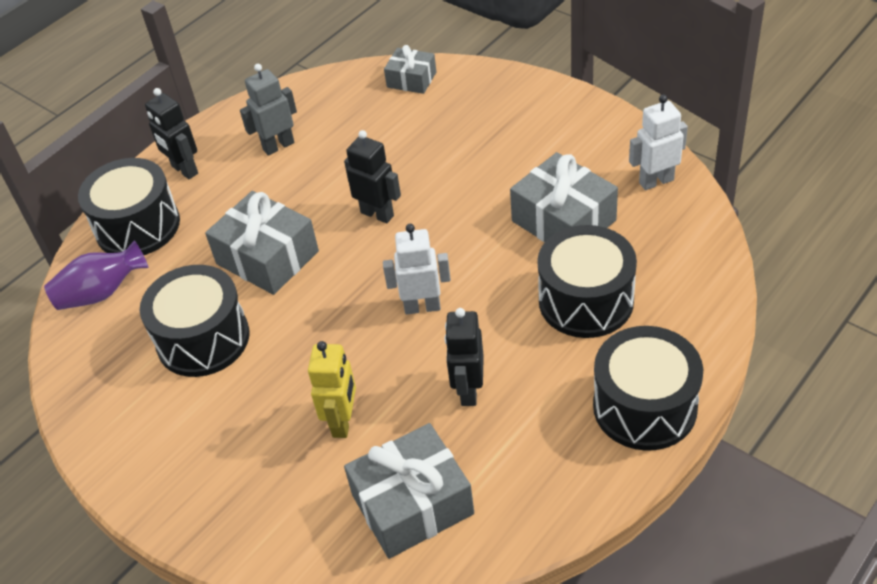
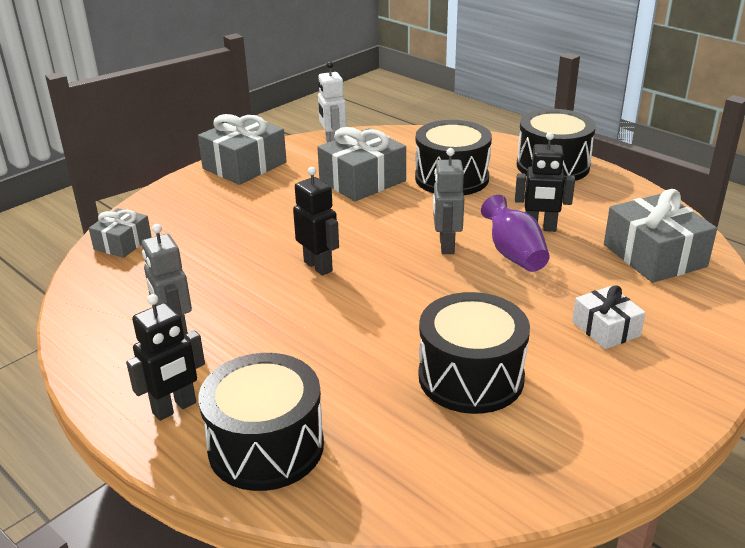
camera: 90 degrees left, 15 degrees down
purple vase [44,241,149,310] -> purple vase moved to [481,195,550,272]
grey gift [205,191,319,295] -> grey gift moved to [198,114,287,185]
yellow robot [308,341,356,438] -> none
black robot [344,130,401,223] -> black robot turned 105 degrees clockwise [293,167,339,276]
white robot [383,224,451,315] -> grey robot [433,148,464,254]
none -> white gift [572,285,646,349]

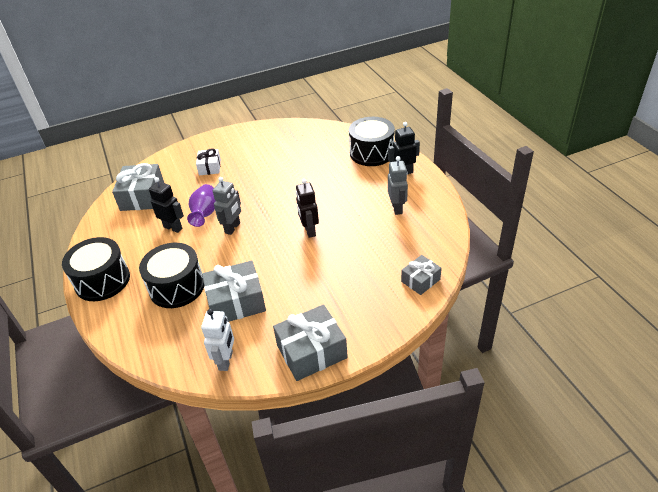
camera: 155 degrees left, 10 degrees up
black drum [419,292,530,414] -> none

